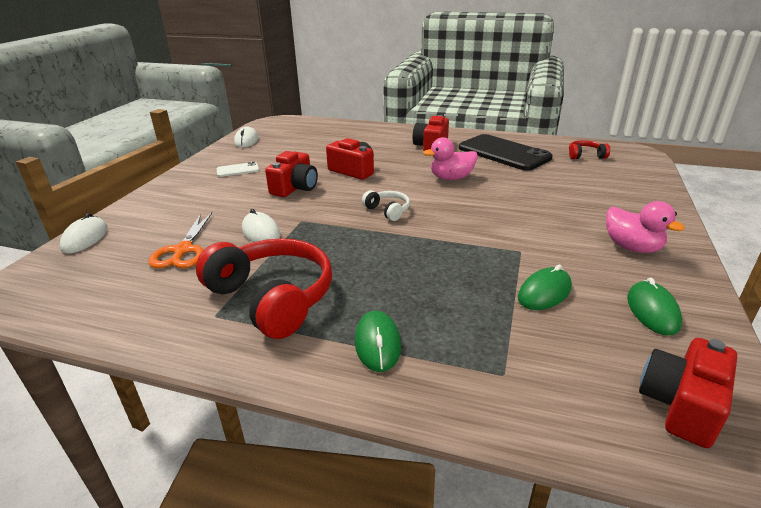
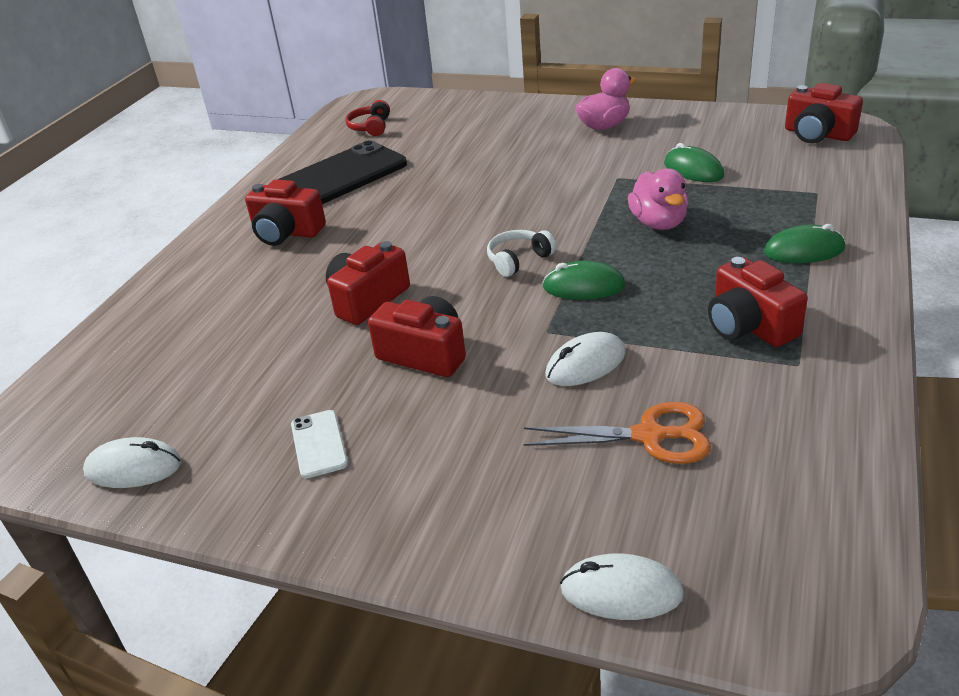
camera: 85 degrees left, 5 degrees up
red headphones [196,238,332,339] -> red camera [708,257,808,347]
pink duck [423,137,478,180] -> pink duck moved to [628,168,688,230]
green mouse [627,278,682,336] -> green mouse moved to [542,260,625,300]

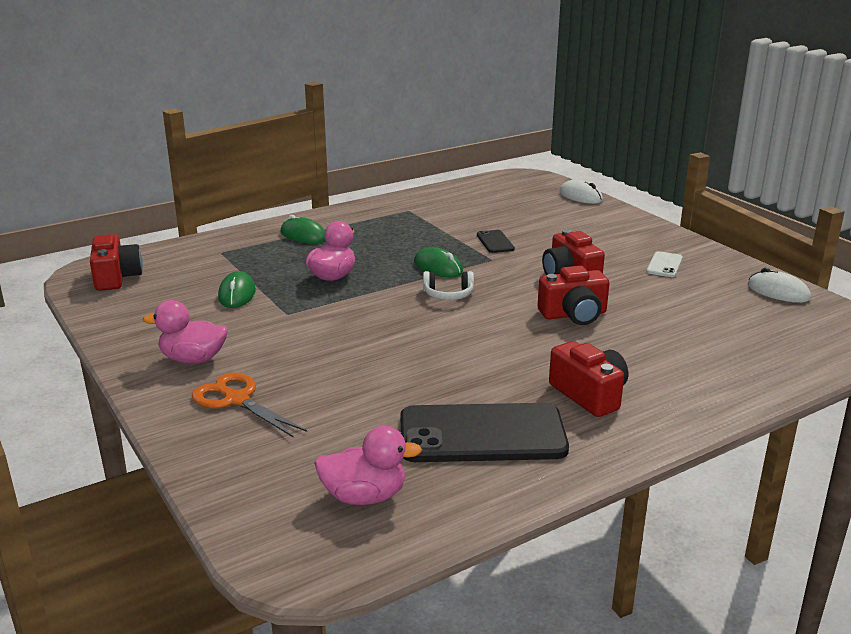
camera: 145 degrees left, 10 degrees down
red headphones [345,100,390,136] -> pink duck [314,426,422,505]
orange scissors [523,402,711,464] -> orange scissors moved to [192,373,307,438]
white mouse [546,332,626,386] -> black phone [477,230,515,253]
red camera [708,257,808,347] -> none

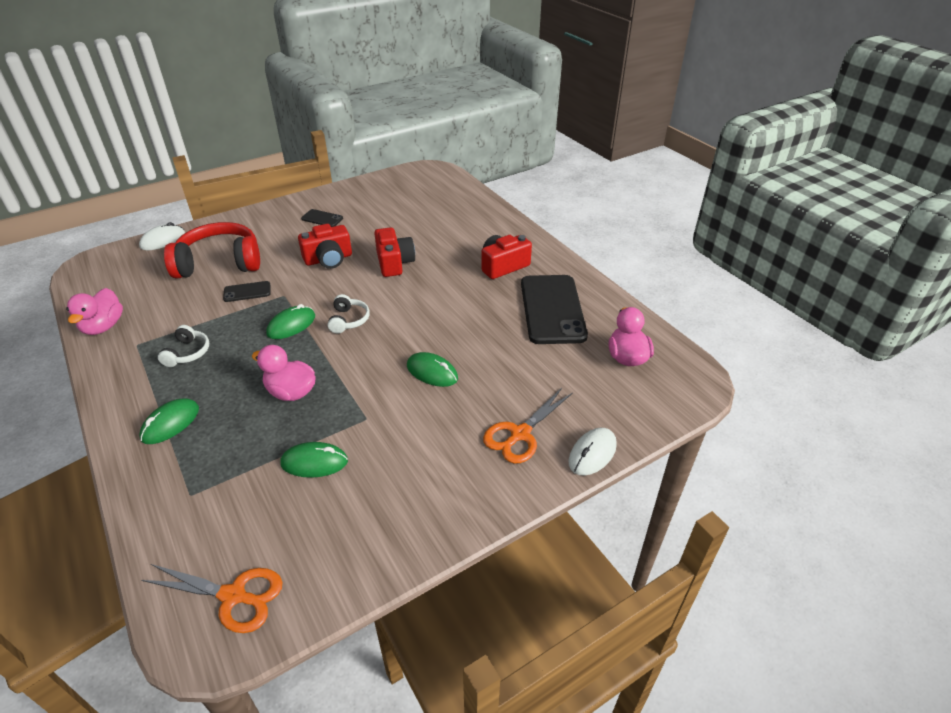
camera: 90 degrees left, 15 degrees up
red camera [90,234,143,291] -> orange scissors [141,564,282,633]
pink duck [143,300,228,364] -> pink duck moved to [66,288,123,335]
white phone [647,251,683,277] -> black phone [301,209,343,227]
white mouse [748,268,811,303] -> white mouse moved to [568,428,617,476]
none -> white headphones [158,325,209,367]
none -> red headphones [164,222,260,278]
none -> green mouse [407,352,458,387]

